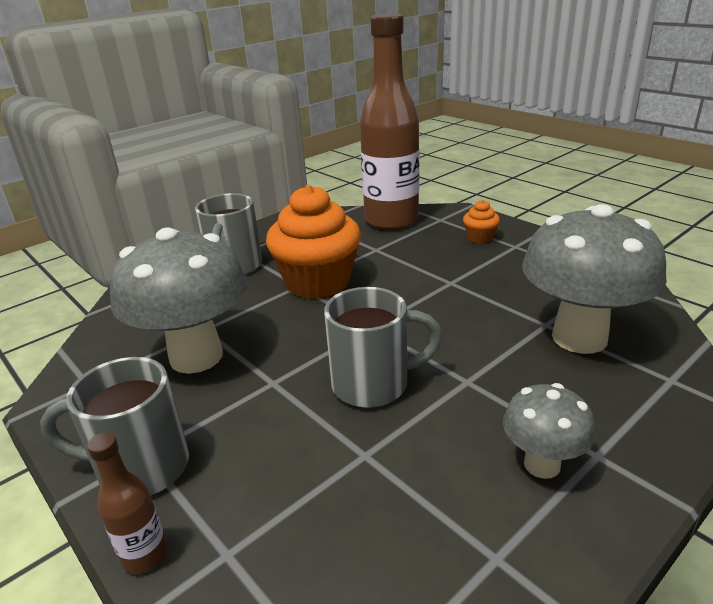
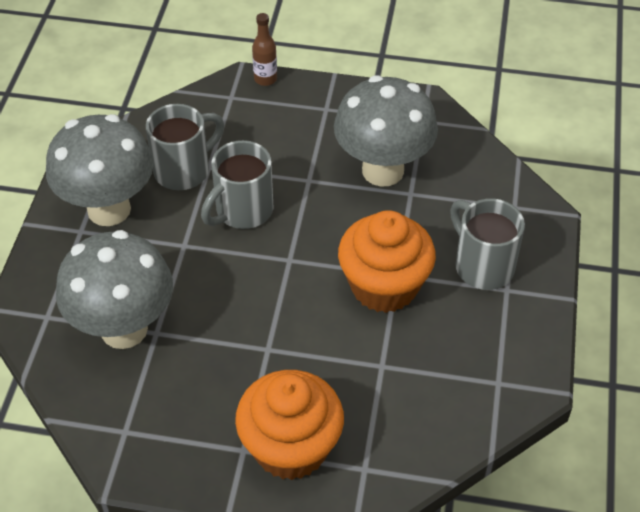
camera: 140 degrees right, 20 degrees up
grey mug [40,357,189,495] -> grey mug moved to [146,104,224,190]
brown bottle [360,13,420,230] -> none
orange cupcake [463,200,500,243] -> orange cupcake [235,370,344,480], size x2.28
grey mushroom [503,383,595,479] -> grey mushroom [46,114,154,226], size x1.94

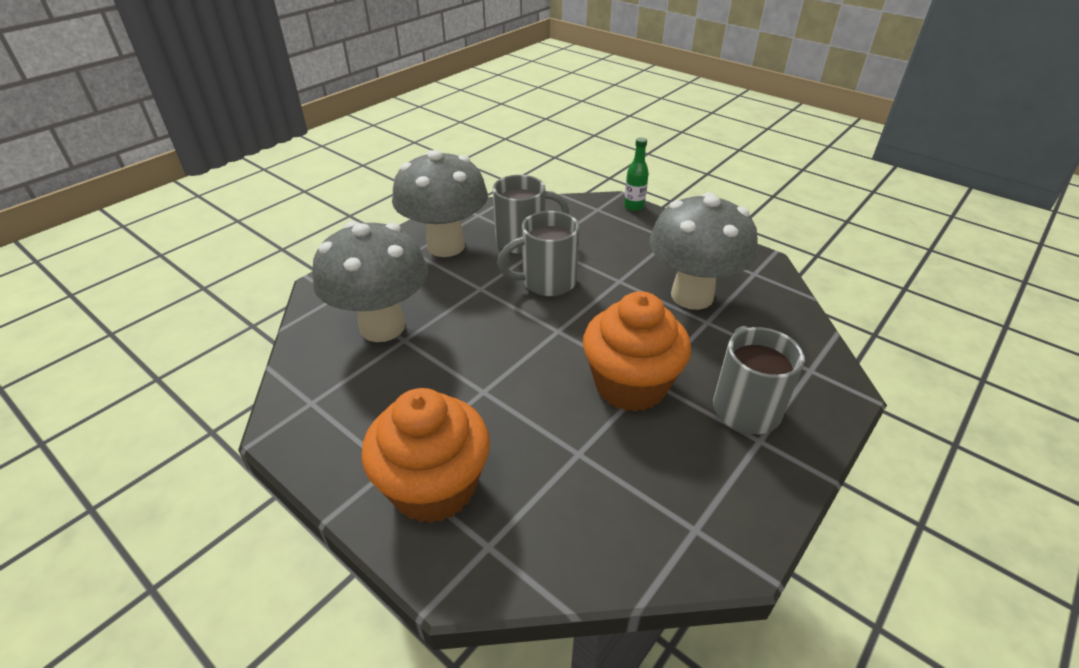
camera: 30 degrees right, 10 degrees down
brown bottle [252,13,277,86] -> green bottle [624,137,649,211]

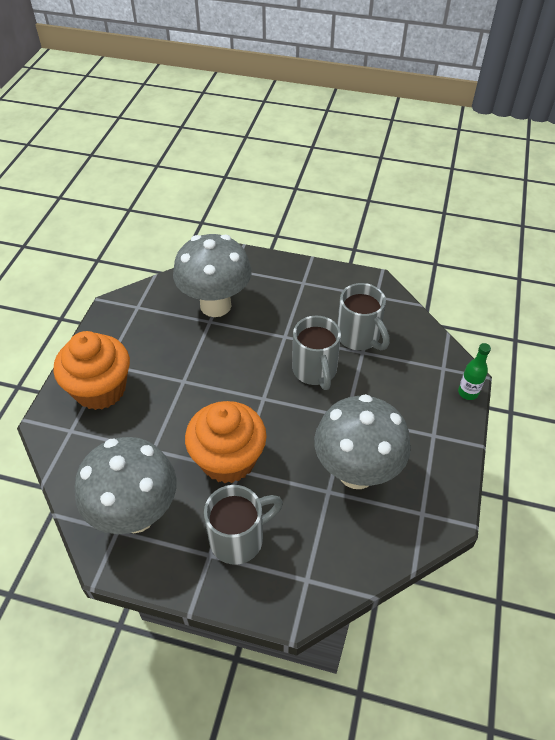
camera: 65 degrees right, 10 degrees up
grey mushroom [392,150,488,257] -> grey mushroom moved to [75,437,177,534]
grey mug [497,211,579,296] -> grey mug turned 150 degrees counterclockwise [292,316,341,390]

